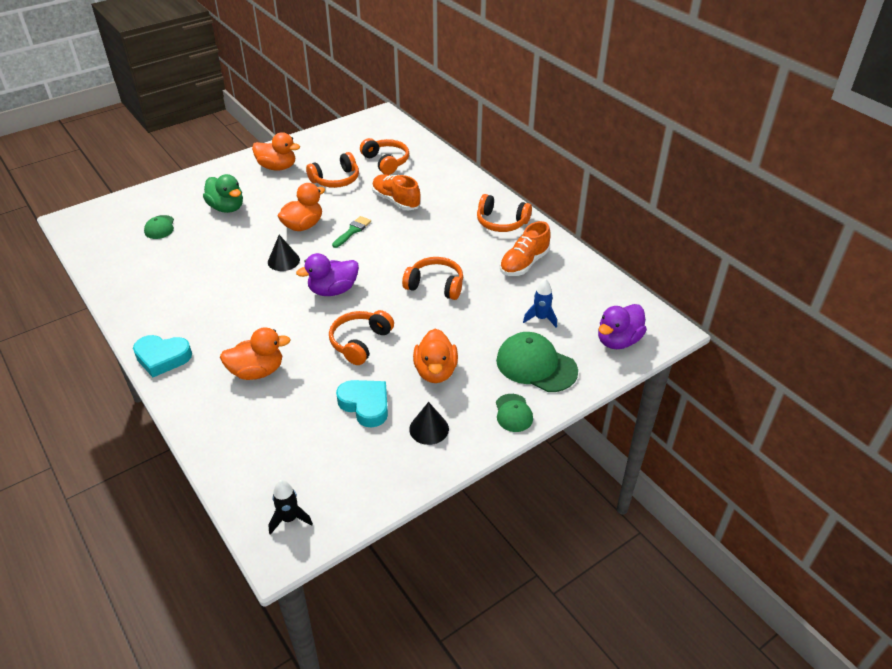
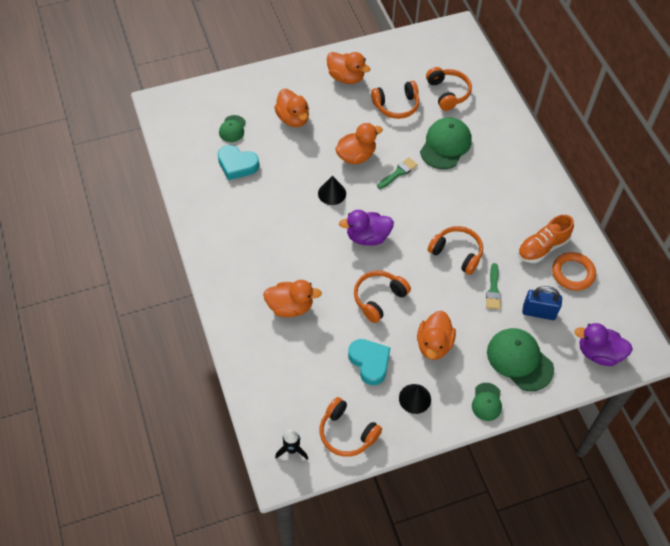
camera: 15 degrees right, 15 degrees up
turquoise heart [133,335,192,377] -> turquoise heart moved to [218,145,259,180]
green duck [203,174,243,213] -> orange duck [274,89,309,127]
orange shoe [372,174,421,211] -> green cap [420,117,472,169]
orange headphones [477,194,532,232] -> orange headphones moved to [320,397,382,457]
blue rocket [523,279,557,328] -> blue padlock [522,286,562,320]
purple duck [598,304,647,349] -> purple duck turned 45 degrees clockwise [574,323,633,366]
none -> green brush [486,263,501,310]
none -> orange ring [552,252,596,291]

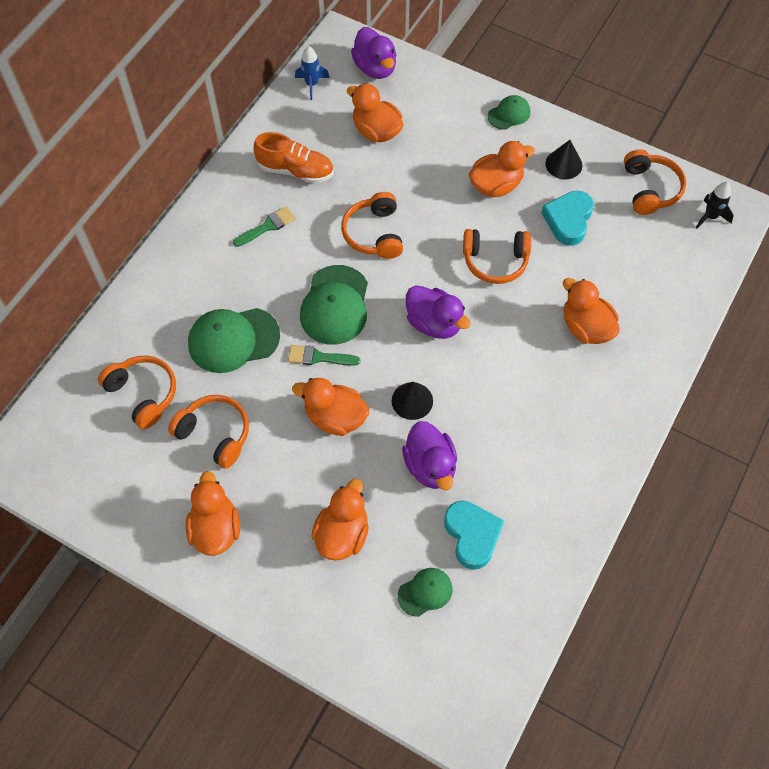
camera: 130 degrees left, 5 degrees up
orange headphones [426,67,472,111] -> orange headphones turned 105 degrees clockwise [98,355,176,429]
green brush [486,263,501,310] -> green brush moved to [233,206,296,247]
green cap [487,328,554,391] -> green cap moved to [300,265,368,345]
blue padlock [522,286,562,320] -> orange duck [347,83,403,142]
orange ring [552,252,596,291] -> none
none -> blue rocket [295,46,330,100]
none -> purple duck [402,421,457,490]

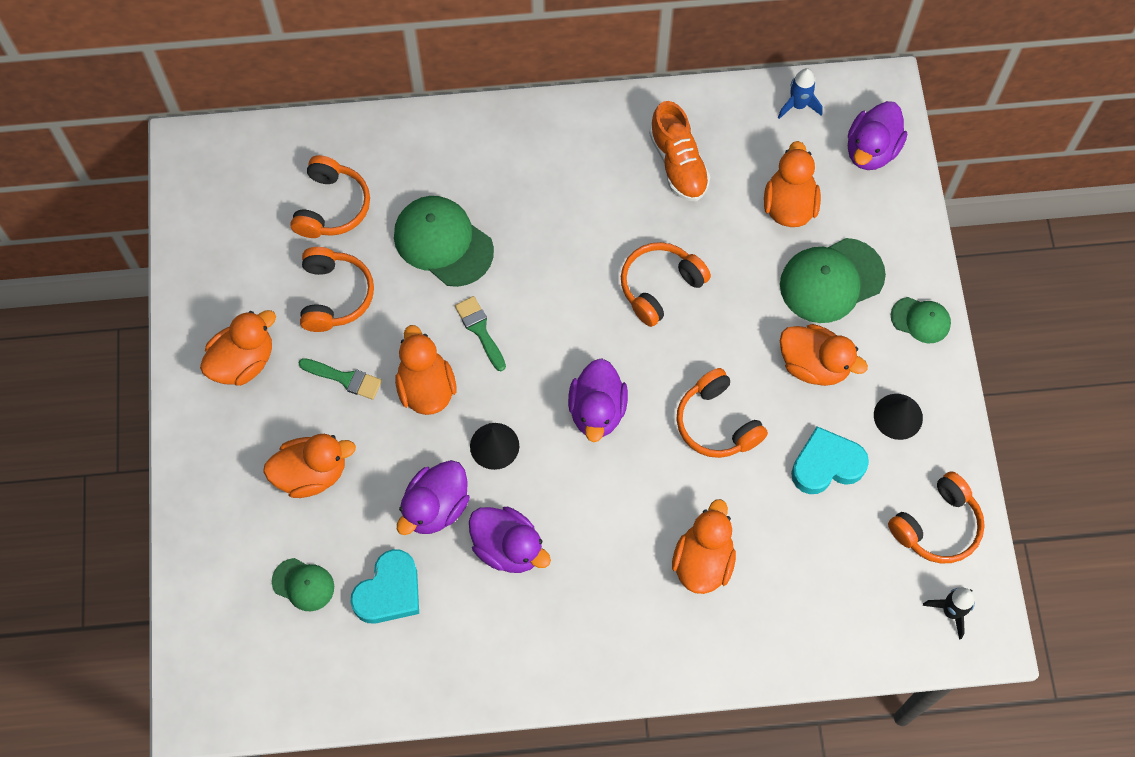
camera: 55 degrees right, 5 degrees up
green brush [233,206,296,247] -> green brush moved to [299,358,382,400]
green cap [300,265,368,345] -> green cap moved to [780,238,886,323]
none -> purple duck [469,507,551,573]

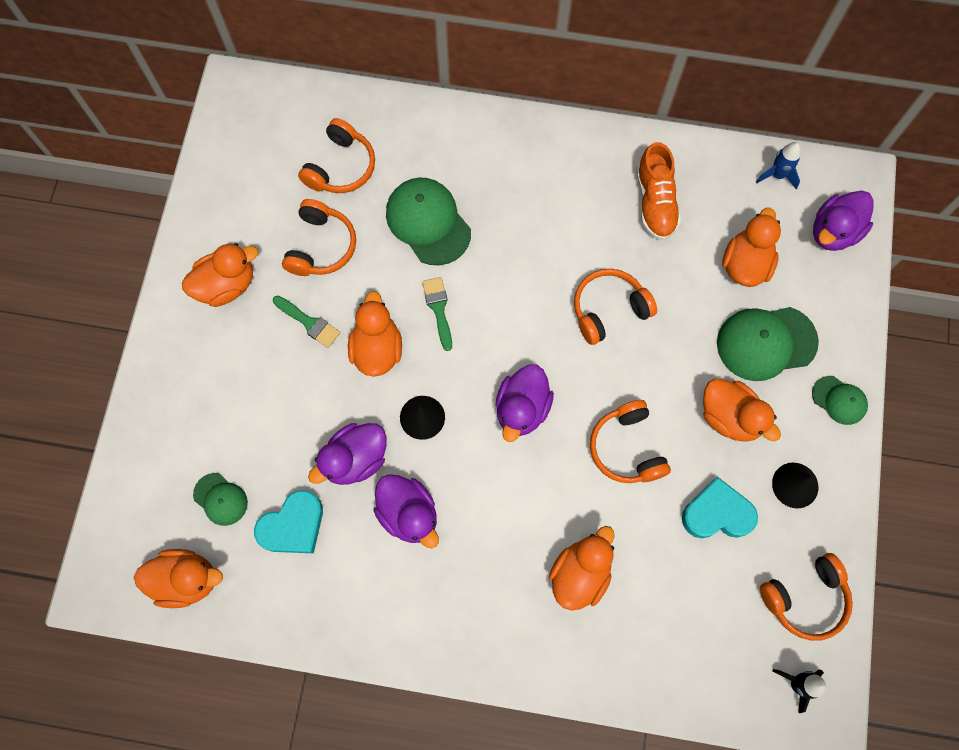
camera: 15 degrees right, 5 degrees up
orange duck [263,434,356,498] -> orange duck moved to [134,549,223,608]

